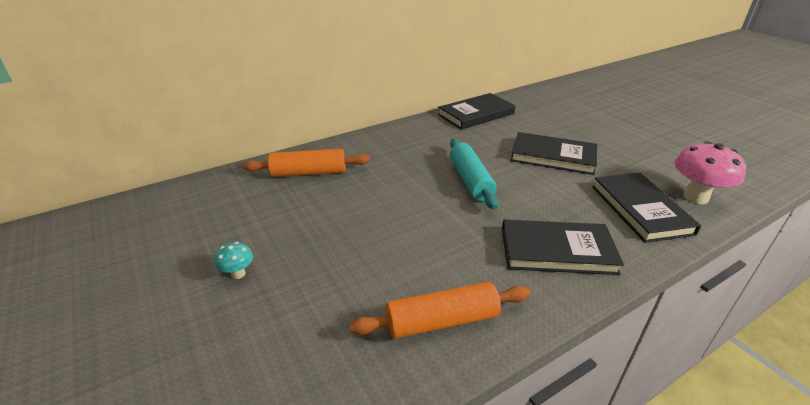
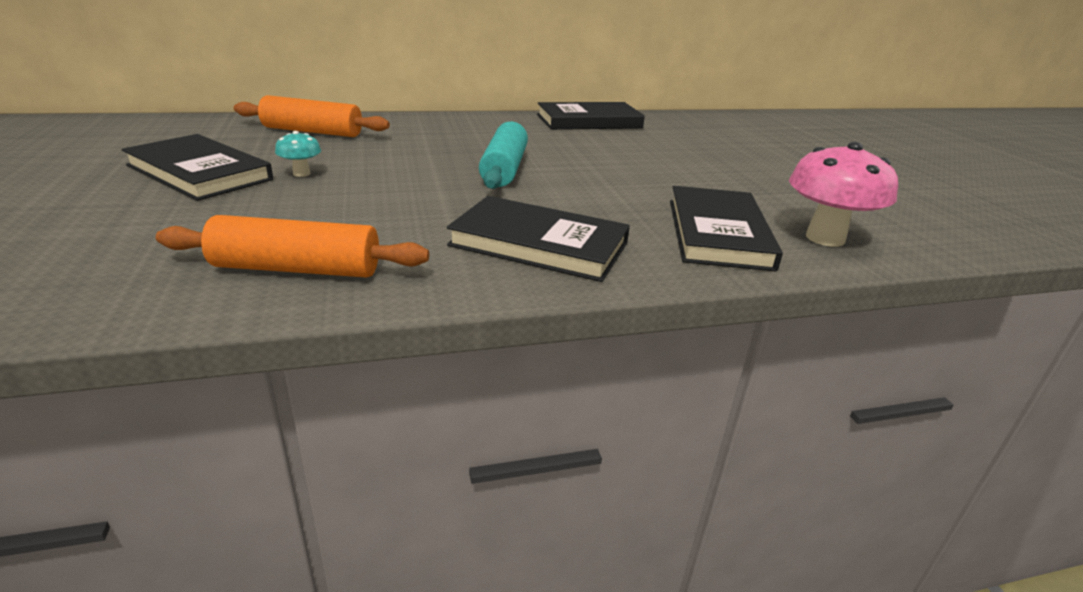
camera: 15 degrees right, 5 degrees down
turquoise mushroom [215,242,253,279] -> turquoise mushroom moved to [275,131,321,177]
black book [510,132,597,175] -> black book moved to [122,134,273,201]

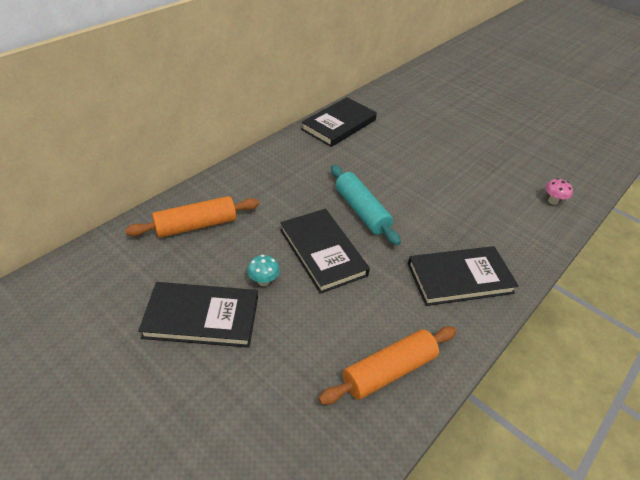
camera: 35 degrees left, 15 degrees up
black book [670,186,783,272] -> black book moved to [280,209,370,294]
pink mushroom [789,142,898,247] -> pink mushroom [545,178,573,205], size x0.49

